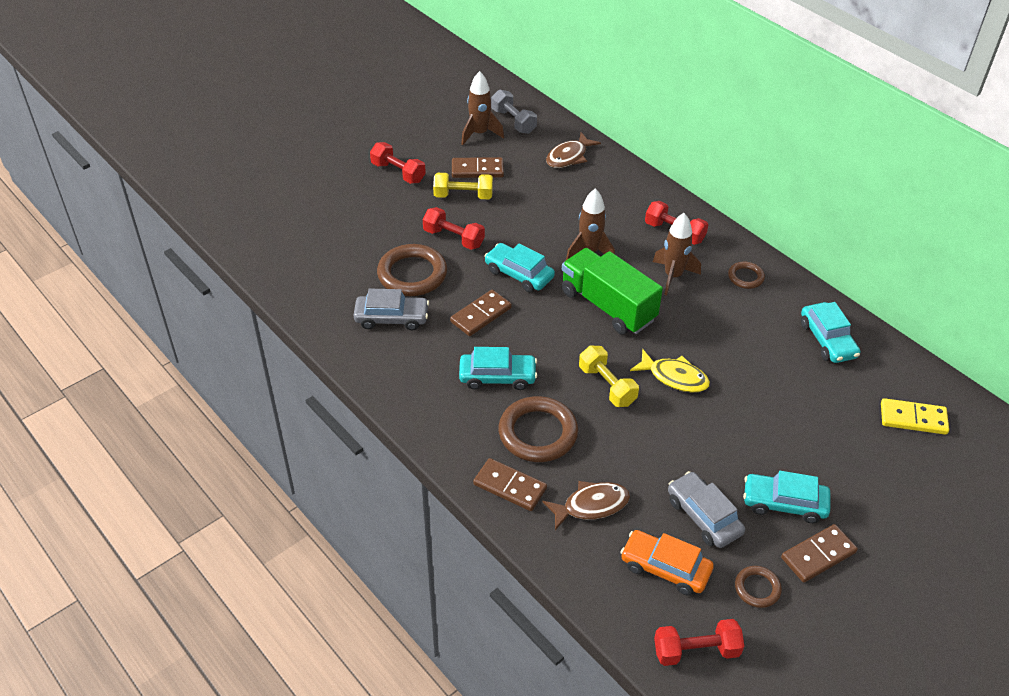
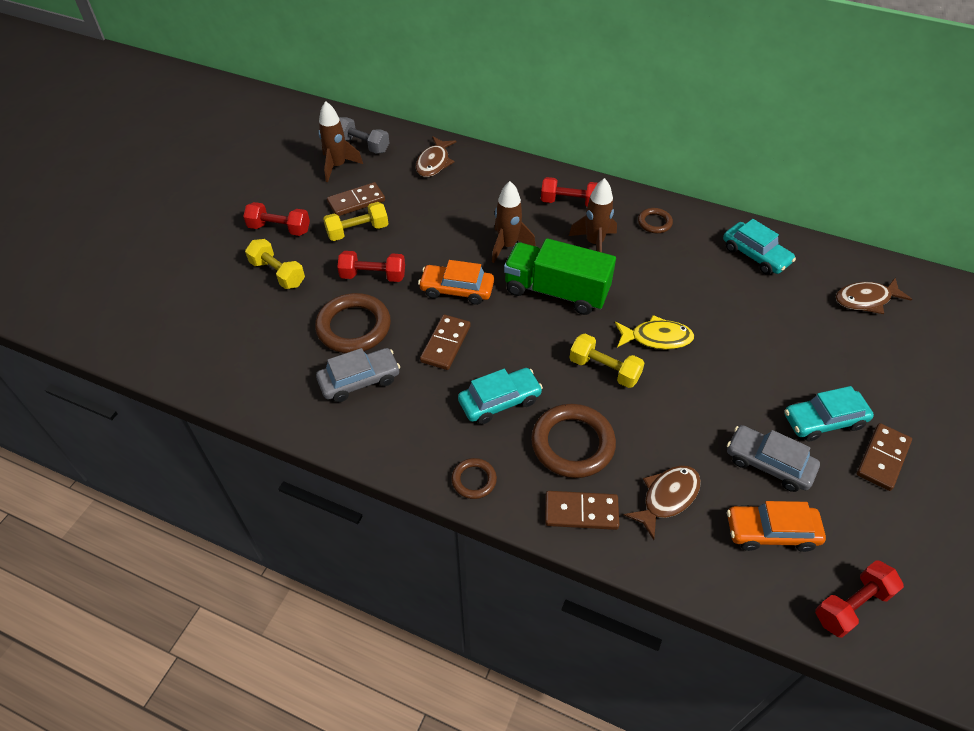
camera: 25 degrees left, 5 degrees up
turquoise car [484,243,555,292] -> orange car [418,260,494,305]
brown ring [735,566,782,608] -> brown ring moved to [451,458,497,499]
yellow domino [881,398,949,435] -> brown fish [836,278,912,314]
none -> yellow dumbbell [245,239,305,289]

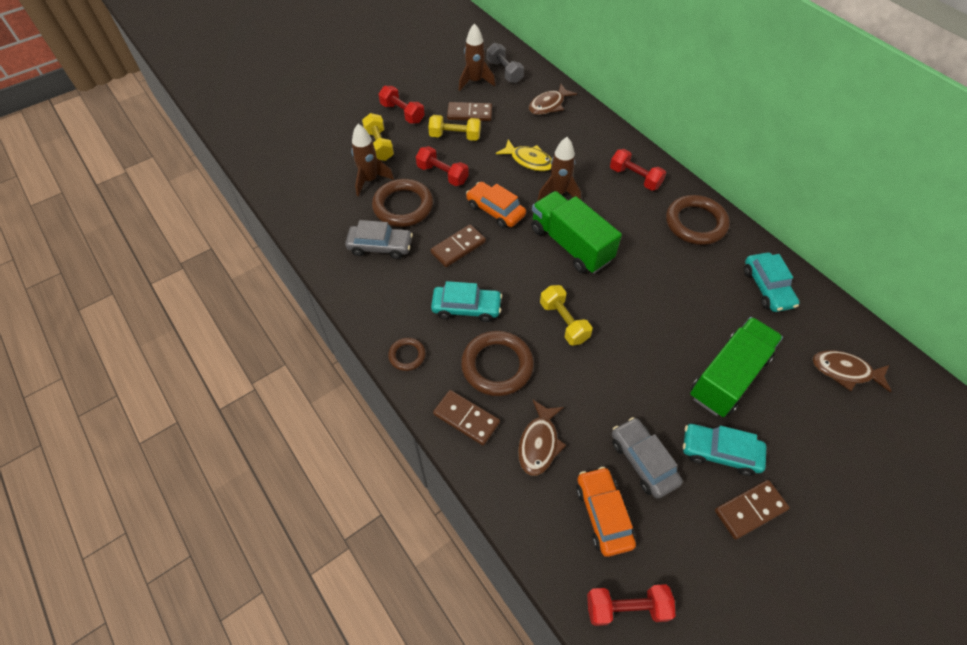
camera: 30 degrees right, 5 degrees up
brown rocket [569,178,617,252] -> brown rocket moved to [351,124,394,197]
yellow fish [615,315,694,349] -> yellow fish moved to [496,139,552,171]
brown fish [624,466,701,540] -> brown fish turned 120 degrees clockwise [518,400,566,476]
brown ring [638,208,673,233] -> brown ring [666,195,730,245], size x1.92
orange car [727,501,826,552] -> orange car turned 45 degrees clockwise [576,467,636,557]
none -> green truck [690,317,783,417]

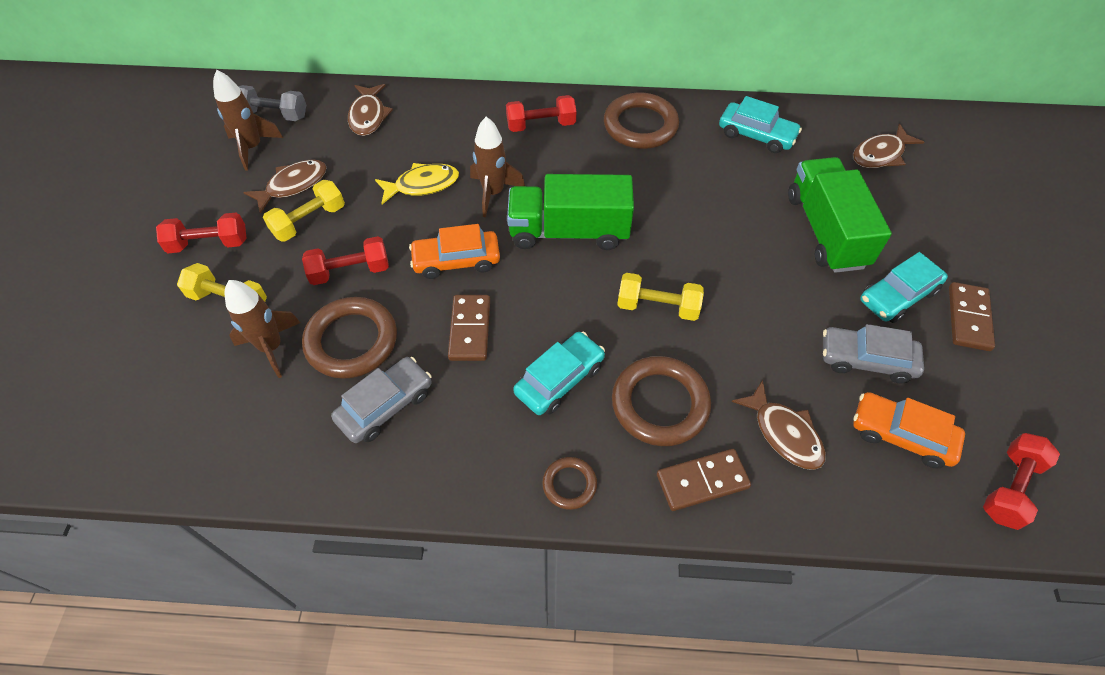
camera: 50 degrees left, 0 degrees up
brown domino [447,102,492,121] -> brown fish [243,159,327,213]

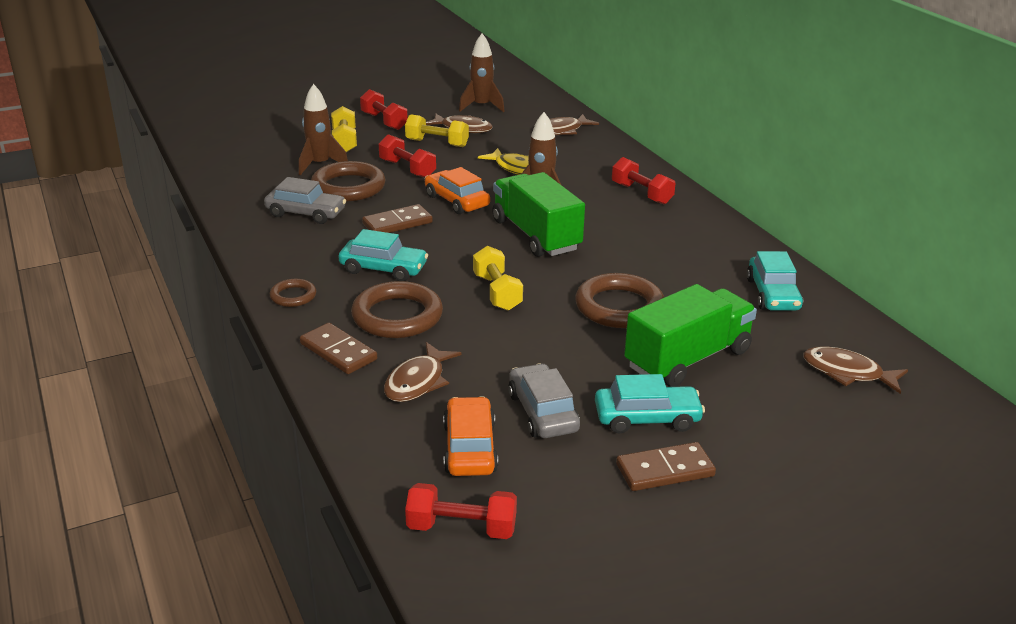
camera: 60 degrees right, 25 degrees down
grey dumbbell [238,85,306,121] -> none
brown ring [604,93,679,149] -> brown ring moved to [575,273,664,328]
turquoise car [860,252,948,323] -> turquoise car turned 150 degrees clockwise [595,374,705,433]

